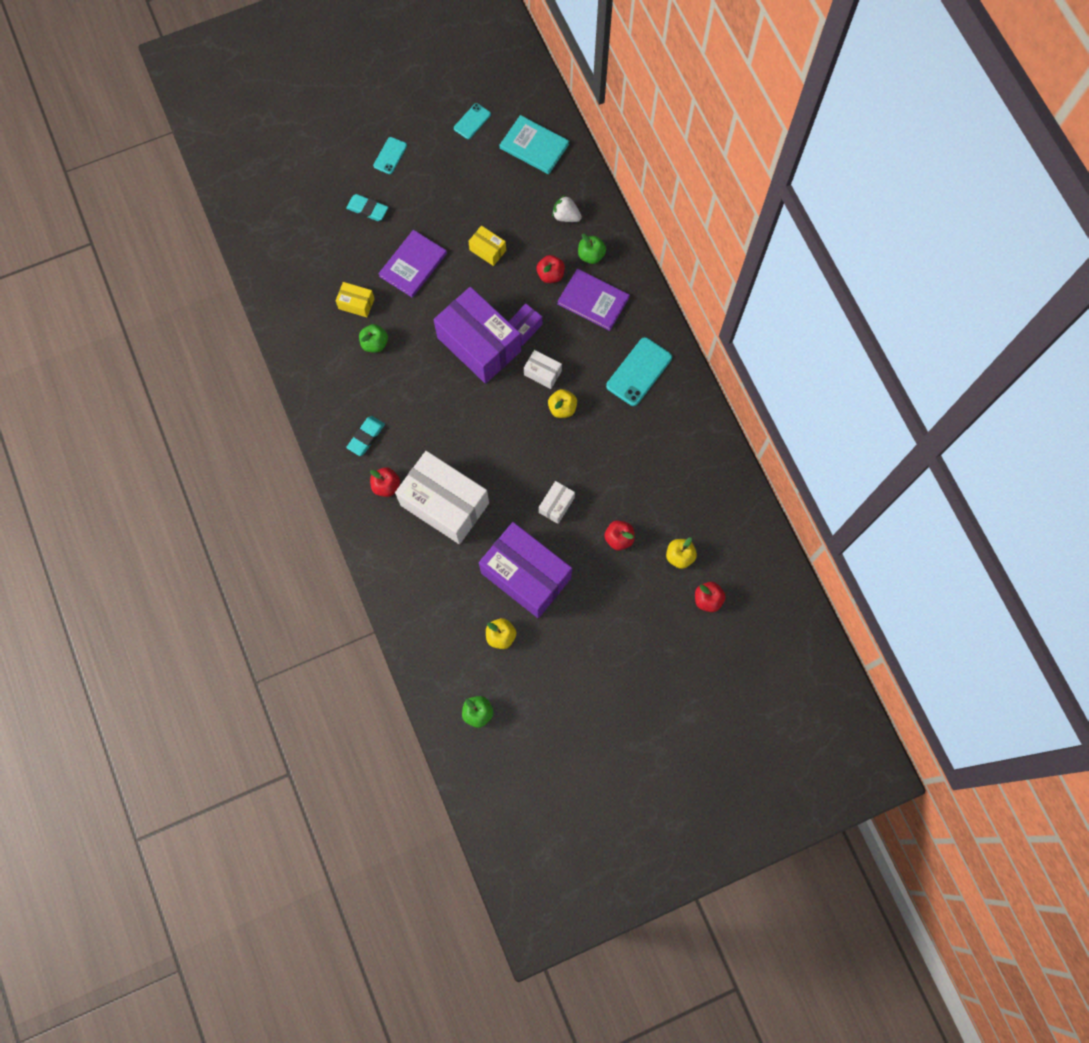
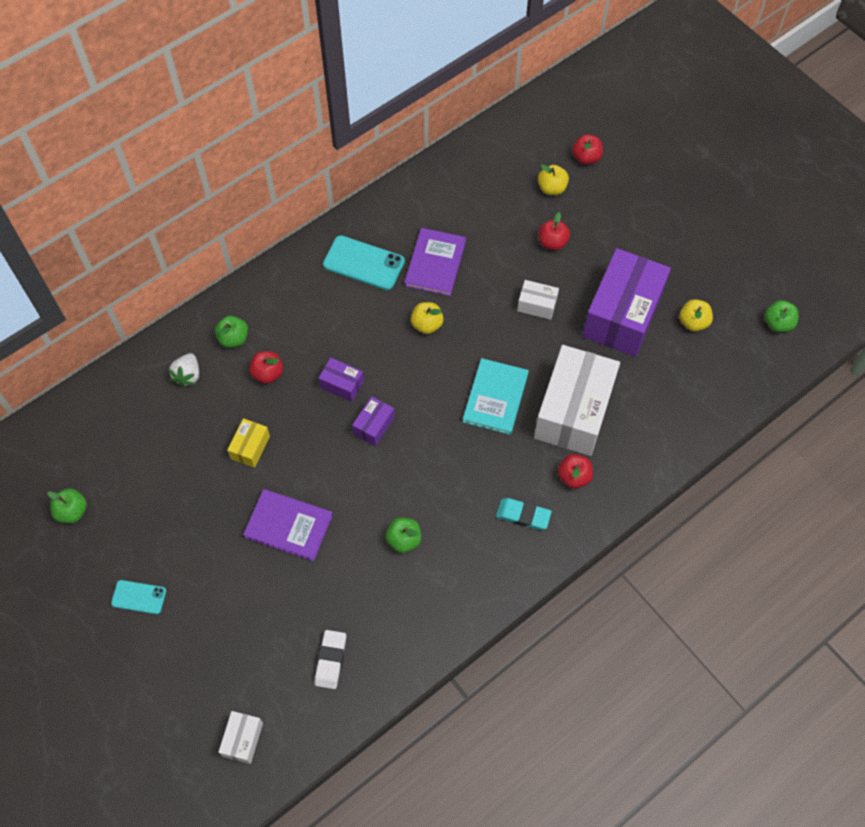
camera: 105 degrees left, 10 degrees down
yellow box [336,282,375,317] -> none
turquoise eraser [346,194,388,221] -> none
purple box [434,287,521,384] -> purple box [352,396,395,446], size x0.44
turquoise phone [454,103,491,139] -> green apple [47,488,87,523]
turquoise book [500,115,569,174] -> turquoise book moved to [463,358,529,435]
white box [524,350,562,389] -> white box moved to [218,711,263,764]
purple book [557,269,630,331] -> purple book moved to [404,228,466,296]
none -> white eraser [315,630,346,689]

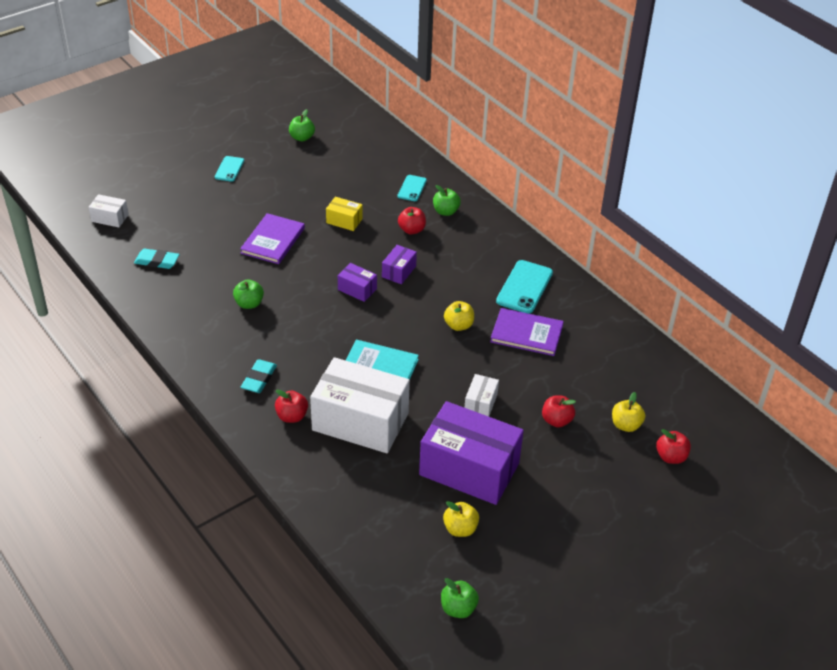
camera: 90 degrees right, 20 degrees down
white strawberry [168,353,199,387] -> turquoise phone [398,175,427,201]
white eraser [315,630,346,689] -> turquoise eraser [134,249,180,269]

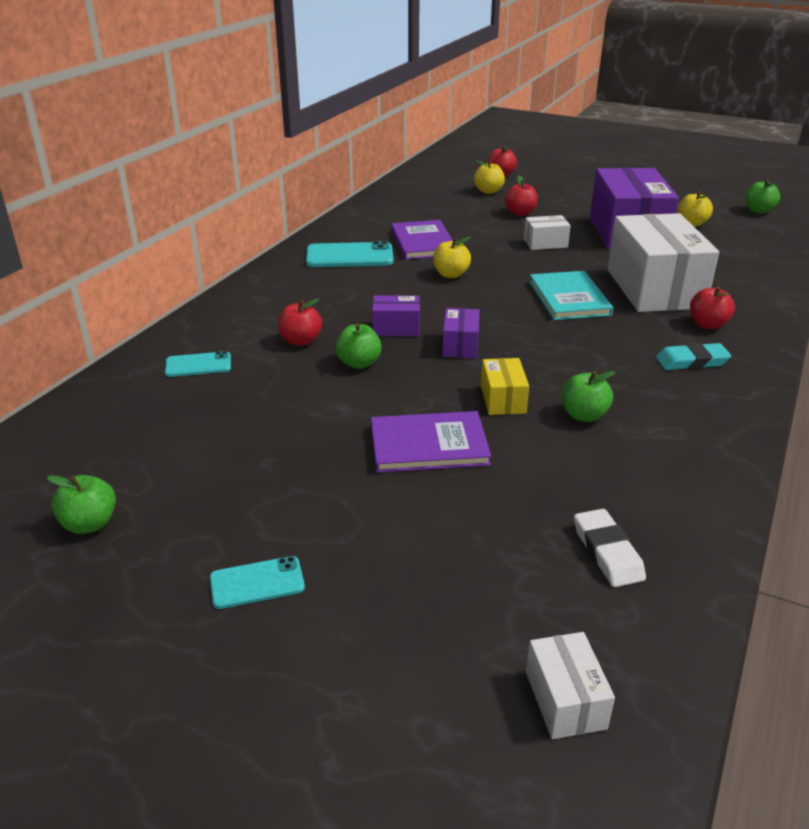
camera: 115 degrees left, 10 degrees down
turquoise eraser [134,249,180,269] -> white eraser [574,509,646,587]
yellow box [326,197,363,231] -> yellow box moved to [481,358,529,415]
green apple [433,185,461,216] -> green apple moved to [335,323,382,369]

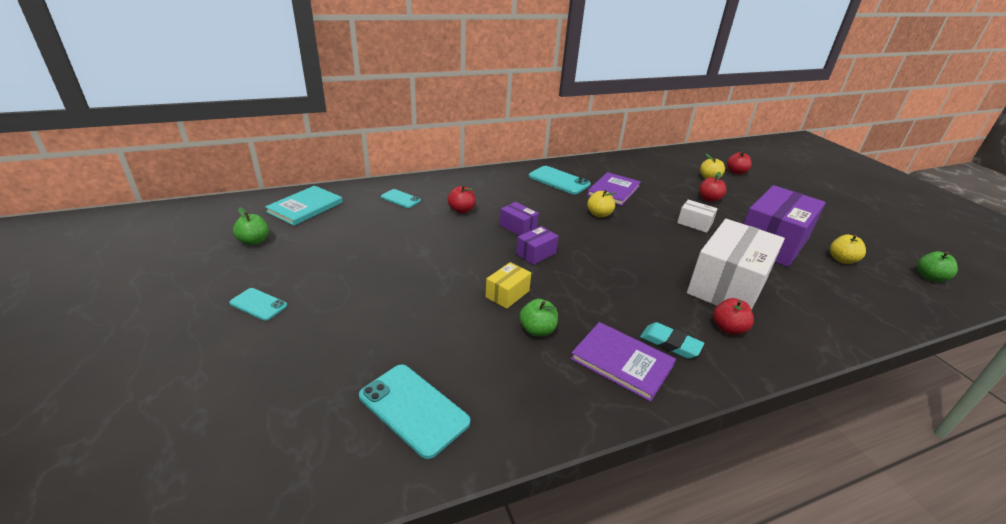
camera: 40 degrees right, 0 degrees up
green apple [335,323,382,369] -> none
purple book [371,411,491,473] -> purple book moved to [570,322,676,402]
white box [526,632,615,739] -> none
turquoise book [530,271,614,320] -> turquoise book moved to [265,186,343,226]
white eraser [574,509,646,587] -> turquoise phone [359,364,470,459]

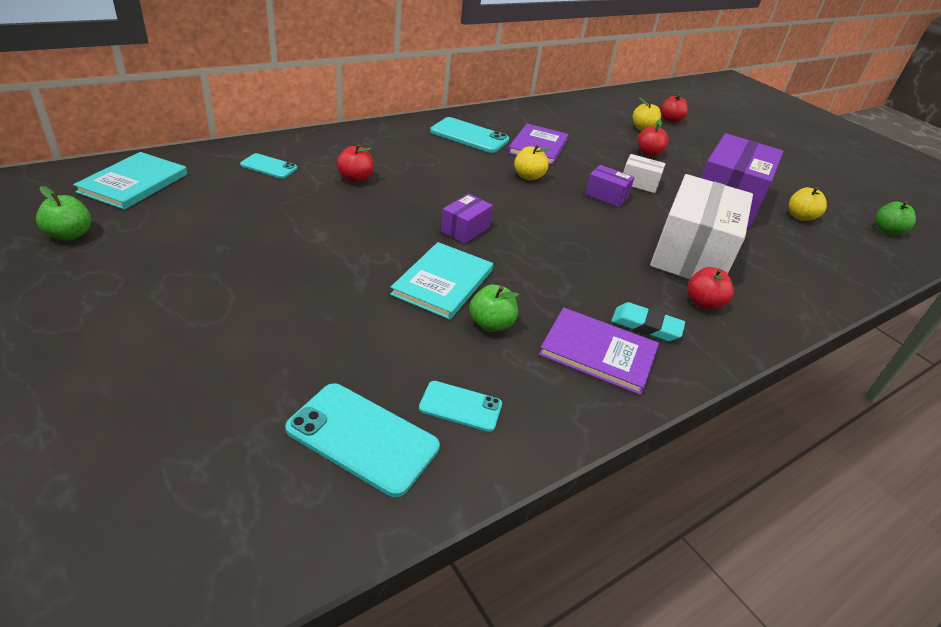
camera: 15 degrees left, 5 degrees up
turquoise phone [229,288,287,321] -> turquoise phone moved to [419,381,502,432]
yellow box [486,262,531,309] -> turquoise book [390,242,493,320]
purple box [500,202,539,236] -> purple box moved to [585,165,634,207]

